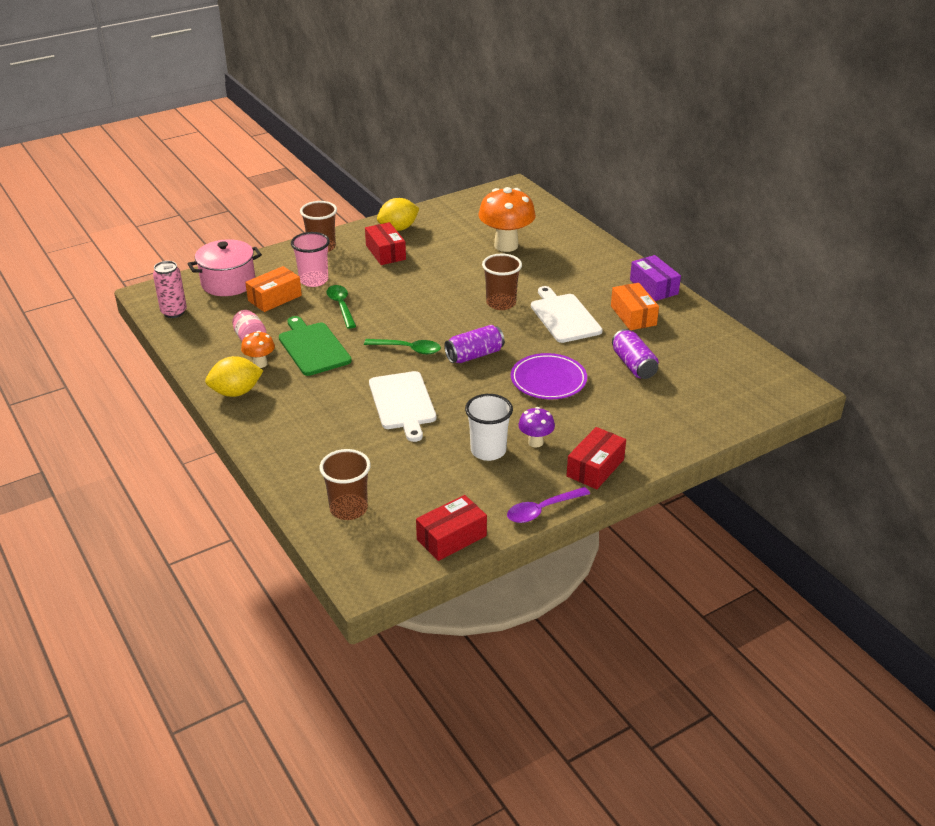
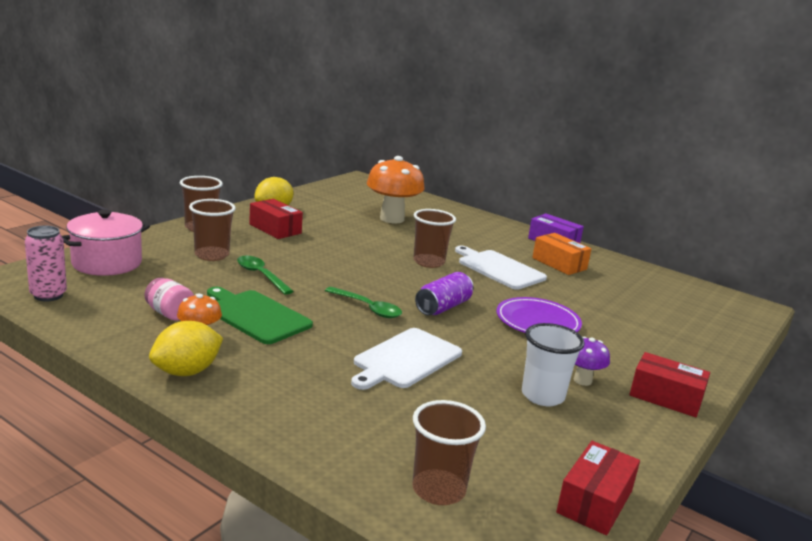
camera: 25 degrees left, 15 degrees down
orange box [245,266,302,312] -> none
pink cup [291,232,330,287] -> brown cup [189,199,236,261]
green spoon [364,339,441,354] -> green spoon turned 45 degrees clockwise [325,287,402,318]
white cutting board [369,371,436,442] -> white cutting board turned 75 degrees clockwise [351,328,462,390]
purple spoon [507,487,590,523] -> none
red box [566,427,626,490] -> red box turned 75 degrees counterclockwise [629,352,710,417]
purple can [612,329,659,379] -> none

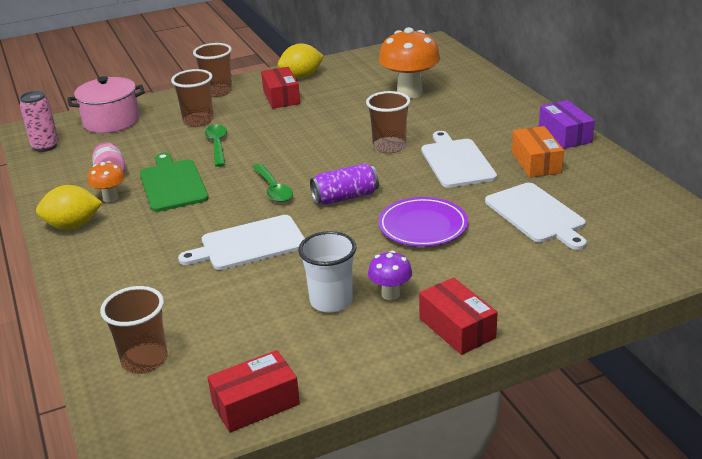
camera: 35 degrees right, 10 degrees up
none -> white cutting board [485,183,587,250]

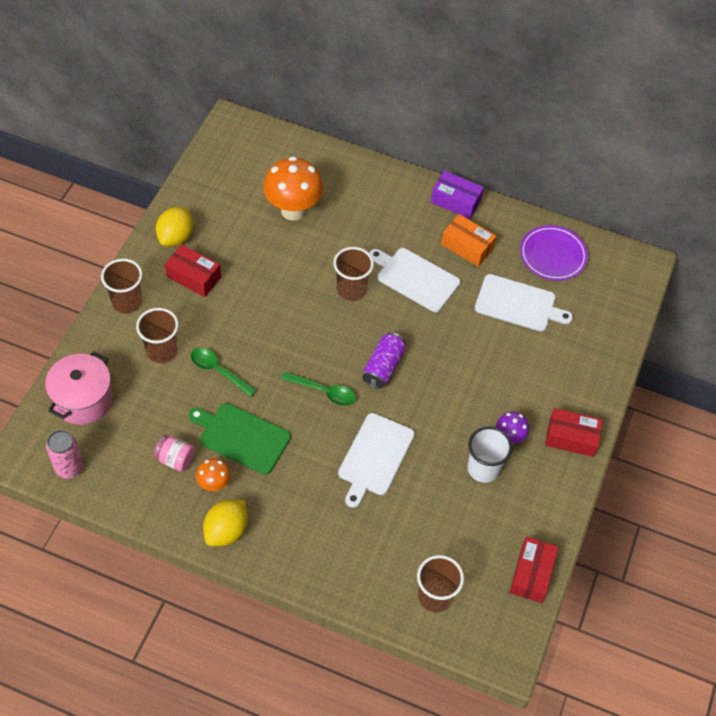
camera: 50 degrees left, 25 degrees up
purple plate [378,197,468,247] -> purple plate moved to [520,225,588,281]

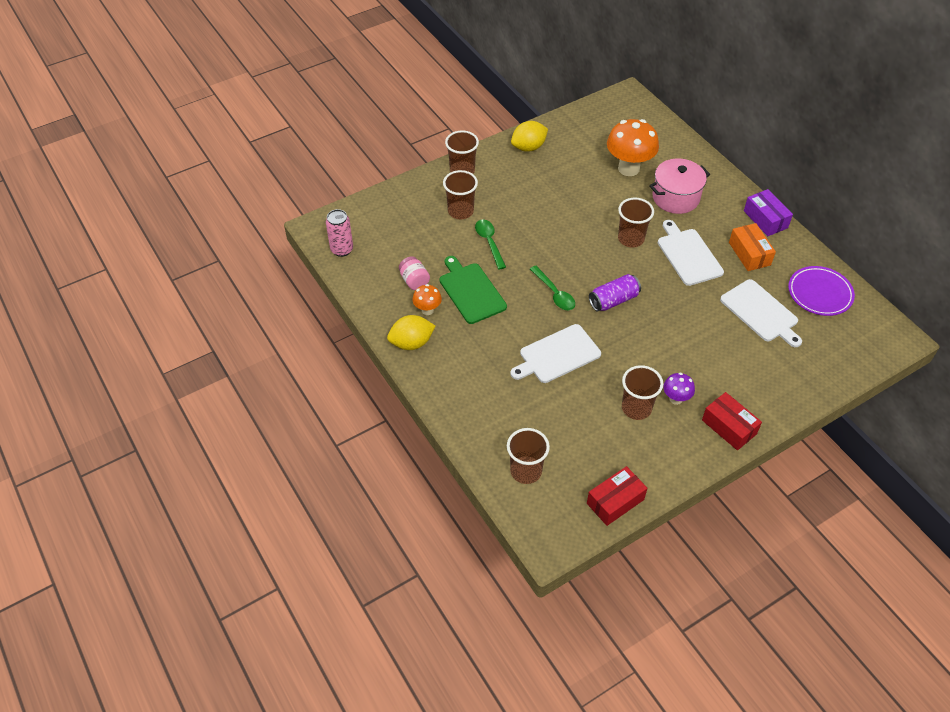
camera: 40 degrees right, 5 degrees down
pink pot [45,351,113,425] -> pink pot moved to [649,159,710,214]
red box [165,244,221,297] -> none
white cup [468,426,512,483] -> brown cup [622,365,663,420]

